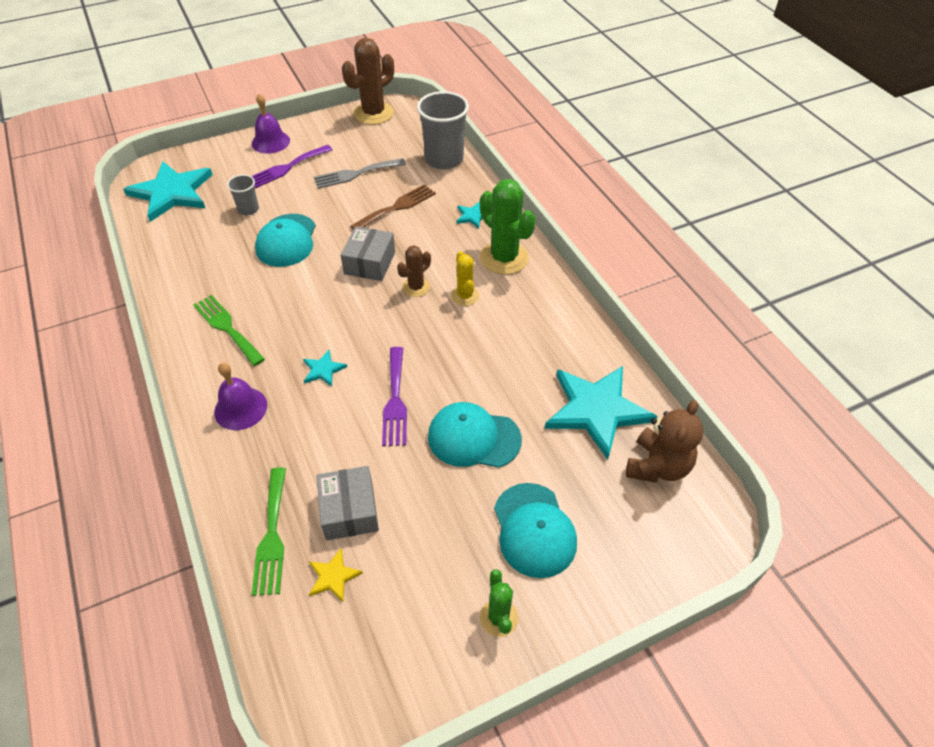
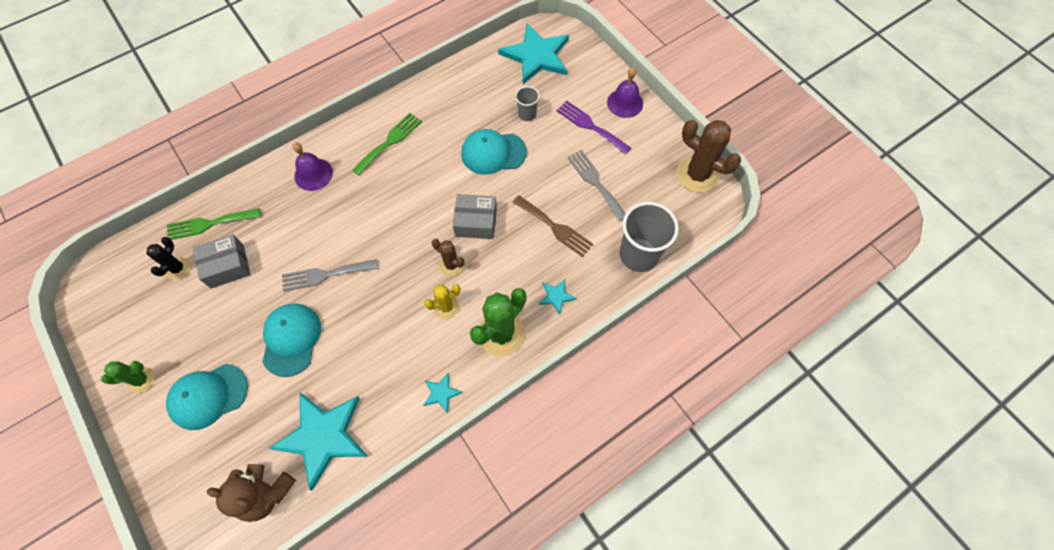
camera: 80 degrees right, 15 degrees up
turquoise star [303,350,347,387] -> turquoise star moved to [423,373,463,413]
yellow star [309,549,363,602] -> black cactus [146,237,190,280]
purple fork [382,347,407,446] -> grey fork [282,259,378,292]

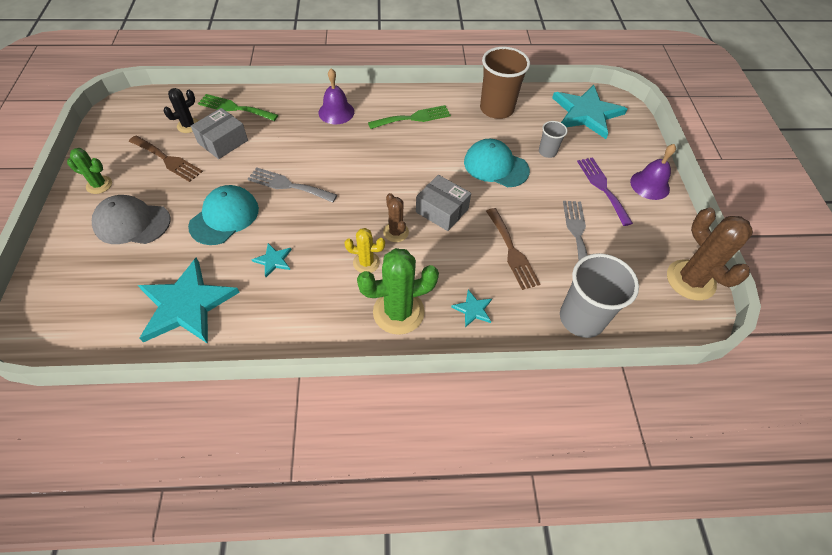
camera: 30 degrees right, 10 degrees down
turquoise cap [166,364,248,430] -> grey cap [92,195,171,244]
grey box [193,234,251,288] -> grey box turned 60 degrees counterclockwise [191,108,248,159]
brown teddy bear [206,464,296,522] -> none
turquoise star [423,373,463,413] -> turquoise star moved to [252,243,292,277]
none -> brown fork [129,136,203,182]
none -> brown cup [480,47,530,119]

